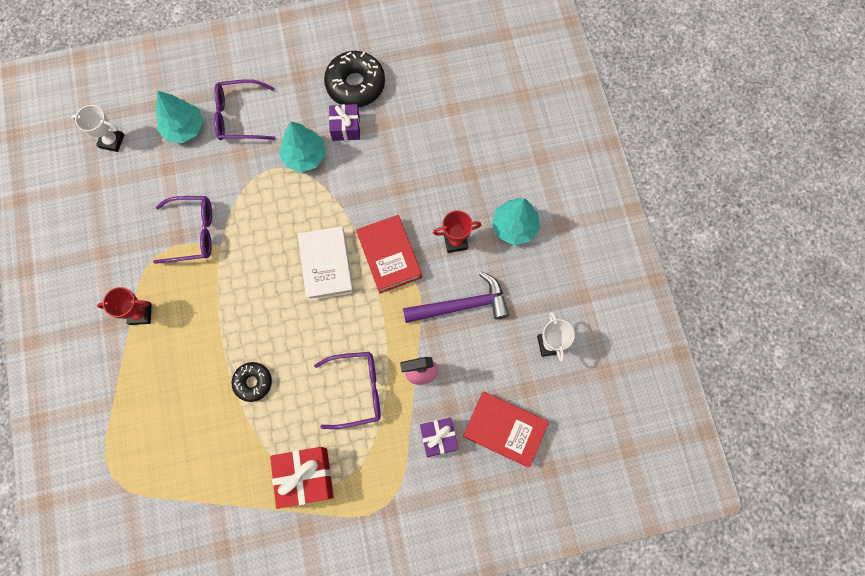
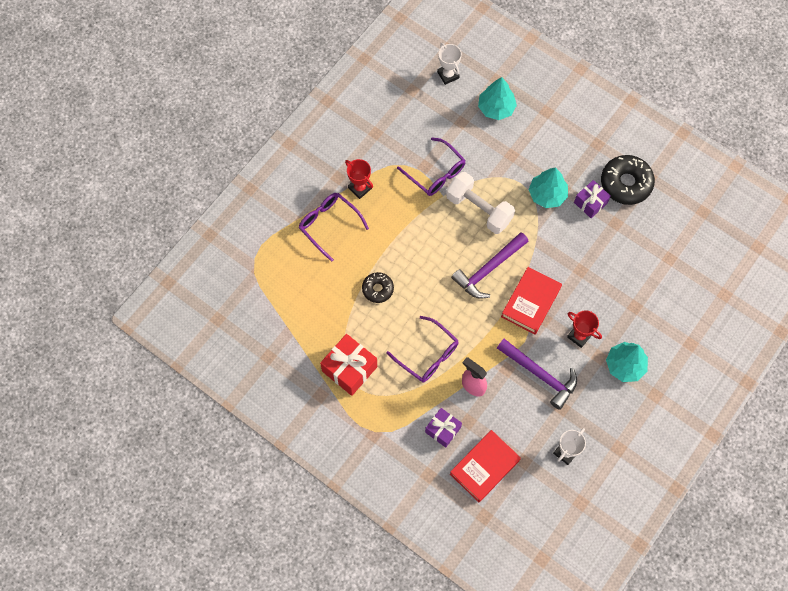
camera: 50 degrees right, 5 degrees down
purple glasses [214,79,275,140] -> purple glasses moved to [299,193,369,262]
white book [297,226,354,301] -> purple hammer [451,232,529,299]
red book [463,392,549,467] -> red book turned 60 degrees clockwise [450,430,521,502]
none -> white dumbbell [446,172,515,234]

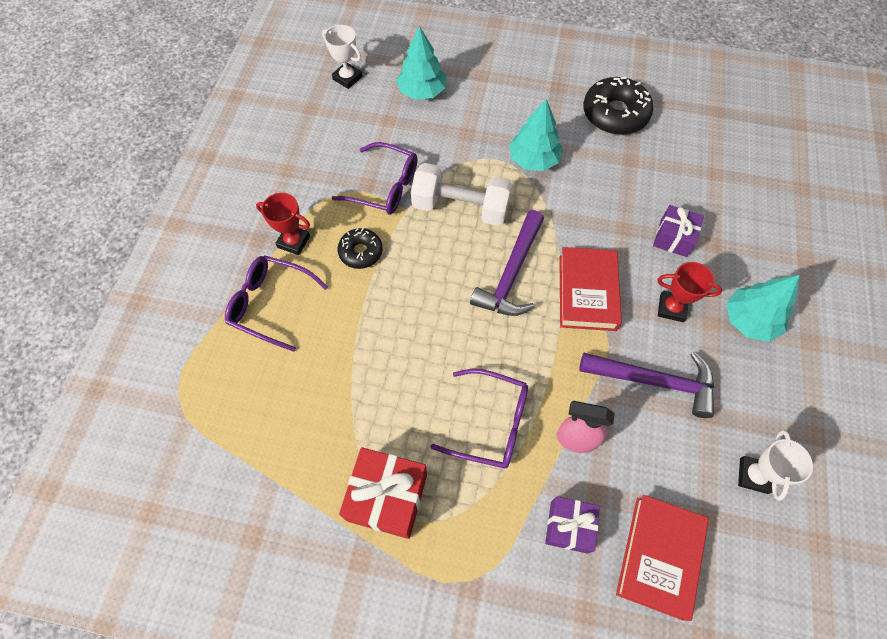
camera: 25 degrees left, 5 degrees down
black donut [362,272,394,303] -> black donut moved to [337,228,383,269]
purple gift [574,180,611,218] -> purple gift moved to [653,205,704,257]

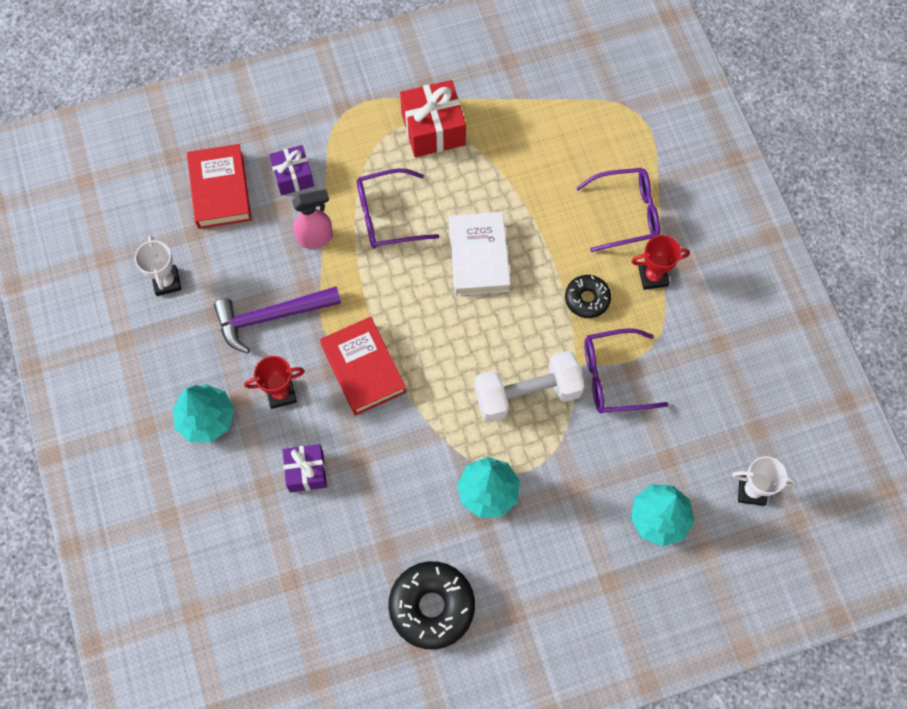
camera: 150 degrees right, 5 degrees up
purple hammer [470,210,544,316] -> none
none -> white book [449,212,511,296]

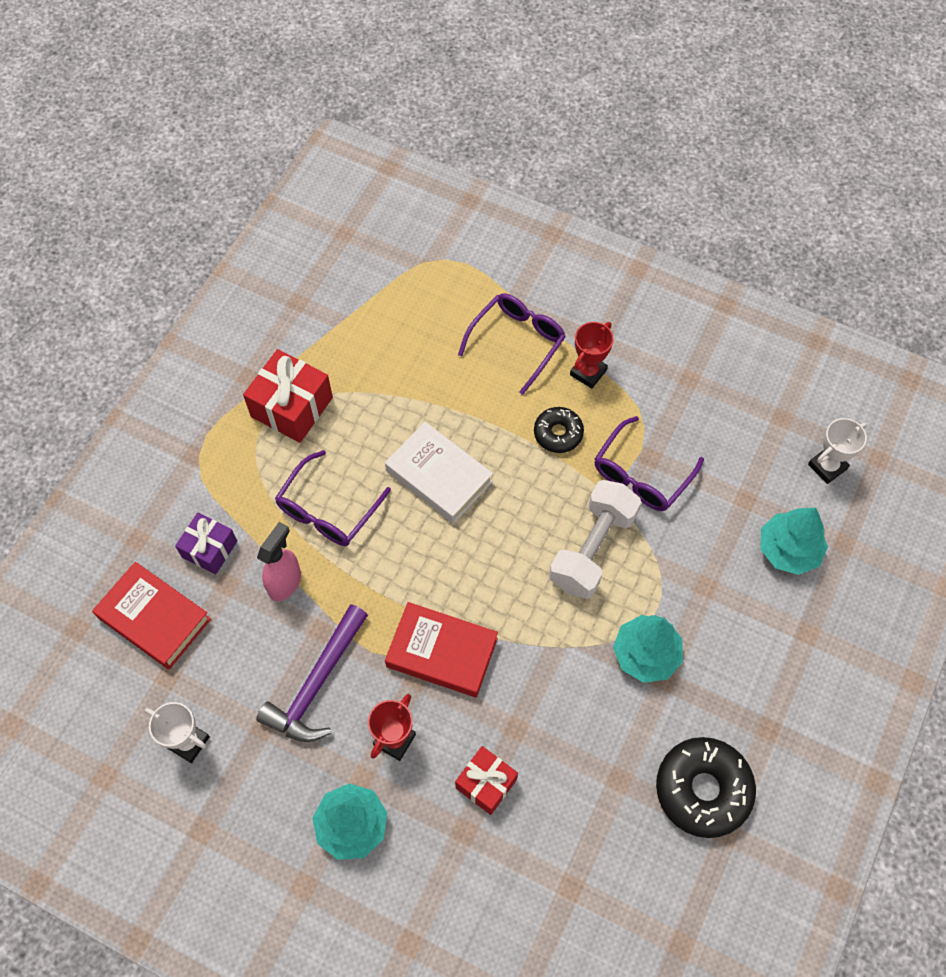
camera: 45 degrees left, 5 degrees down
purple gift [283,444,327,493] -> red gift [455,746,518,815]

